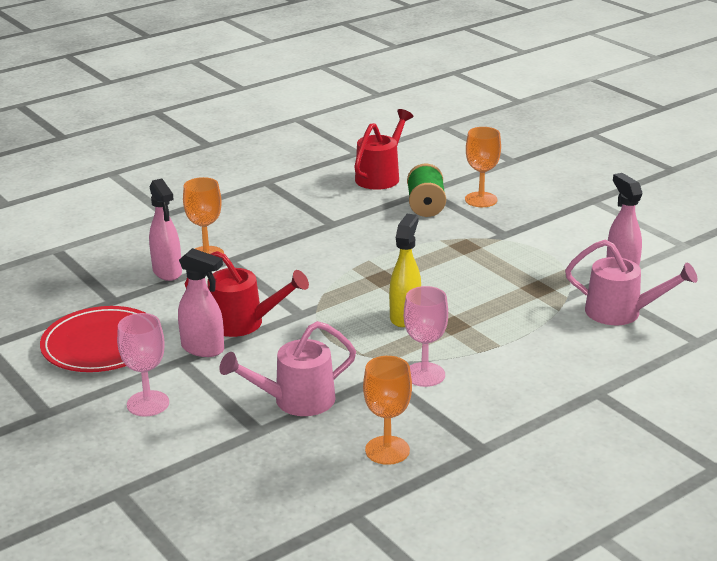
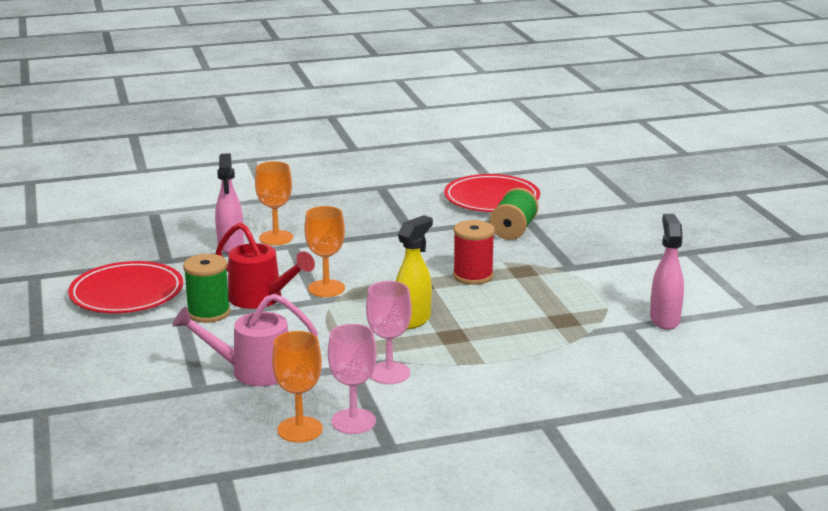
camera: 20 degrees right, 5 degrees down
pink goblet [117,313,169,416] -> pink goblet moved to [328,324,377,434]
pink spray bottle [178,248,224,357] -> green spool [183,254,231,323]
red watering can [354,109,413,190] -> red plate [444,174,540,212]
orange goblet [465,127,501,207] -> orange goblet moved to [304,206,345,297]
pink watering can [565,240,698,325] -> none
none -> red spool [453,220,495,285]

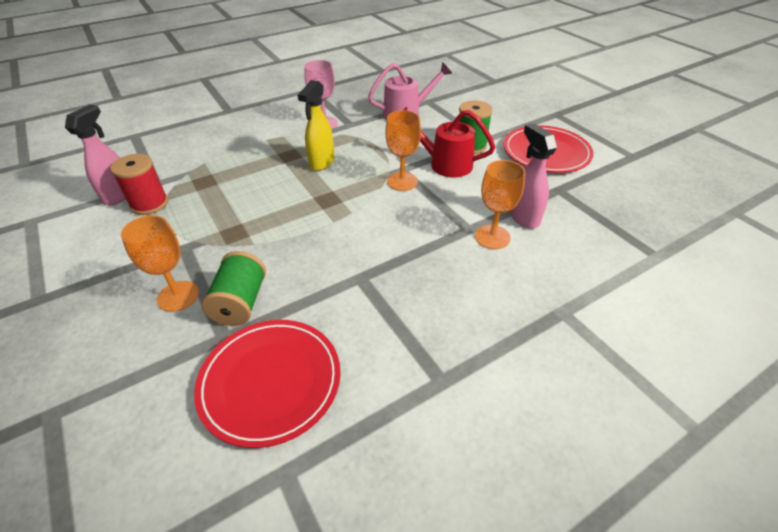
camera: 165 degrees right, 20 degrees up
orange goblet [272,331,323,443] -> orange goblet moved to [121,215,199,312]
pink goblet [328,324,377,434] -> none
red spool [453,220,495,285] -> red spool moved to [110,154,168,215]
pink spray bottle [650,214,684,330] -> pink spray bottle turned 150 degrees counterclockwise [65,105,126,205]

